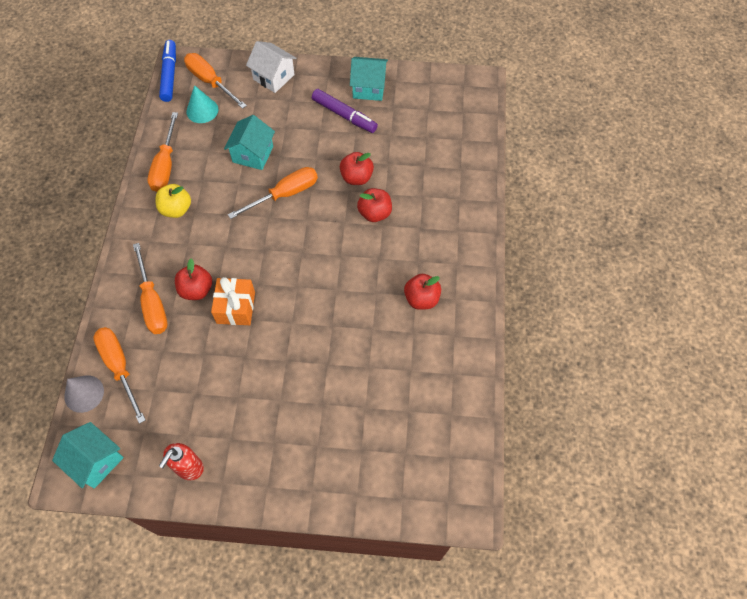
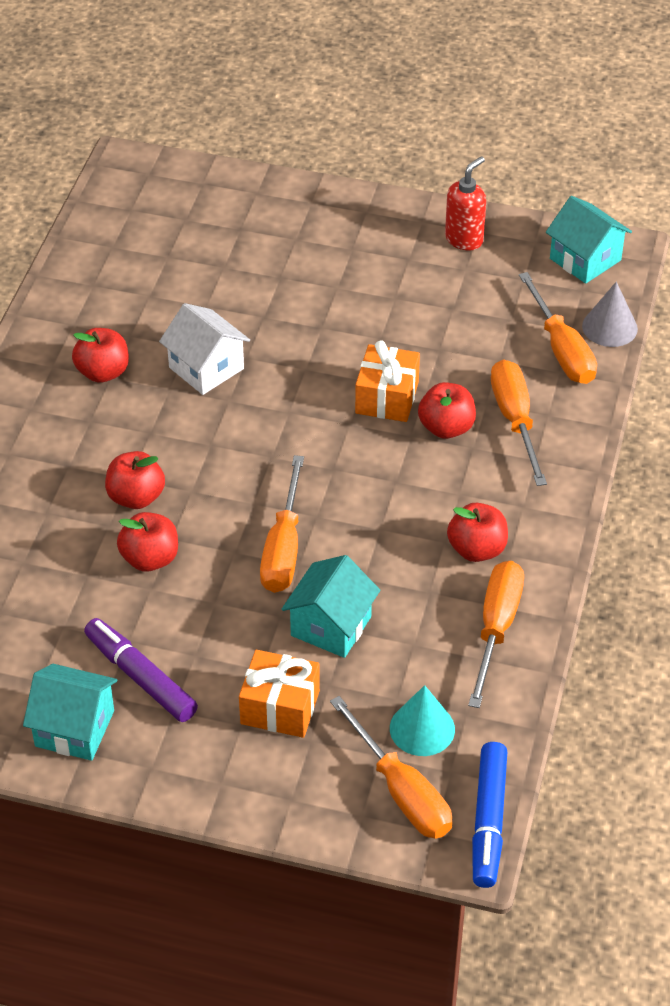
camera: 170 degrees left, 15 degrees down
yellow apple [155,184,191,218] -> red apple [447,503,508,562]
orange screwdriver [228,167,318,219] -> orange screwdriver turned 60 degrees counterclockwise [260,455,304,593]
white house [246,41,296,93] -> white house moved to [159,303,250,395]
none -> orange gift [239,650,320,738]

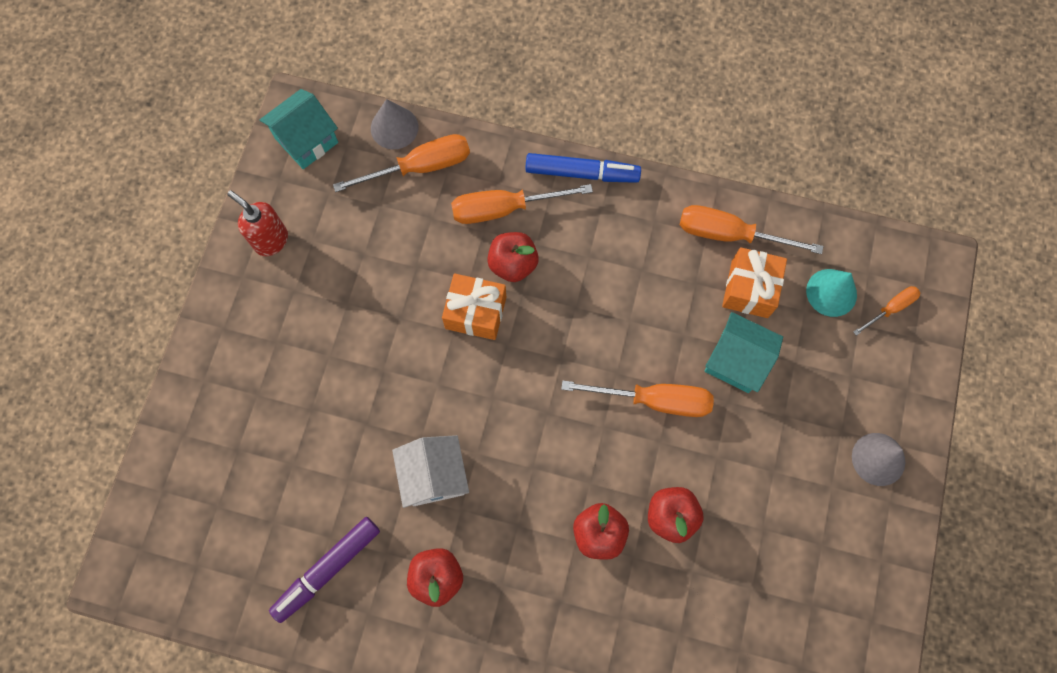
camera: 90 degrees left, 25 degrees up
turquoise house [23,664,117,761] -> none
purple marker [84,618,198,722] -> purple marker moved to [269,517,380,623]
white house [159,303,250,395] -> white house turned 60 degrees counterclockwise [392,435,469,508]
orange gift [239,650,320,738] -> orange gift moved to [722,247,787,318]
orange screwdriver [330,696,452,839] -> orange screwdriver [853,286,920,336], size x0.56
red apple [447,503,508,562] -> none
blue marker [472,742,507,888] -> blue marker moved to [525,153,641,183]
none -> grey cone [852,433,905,486]

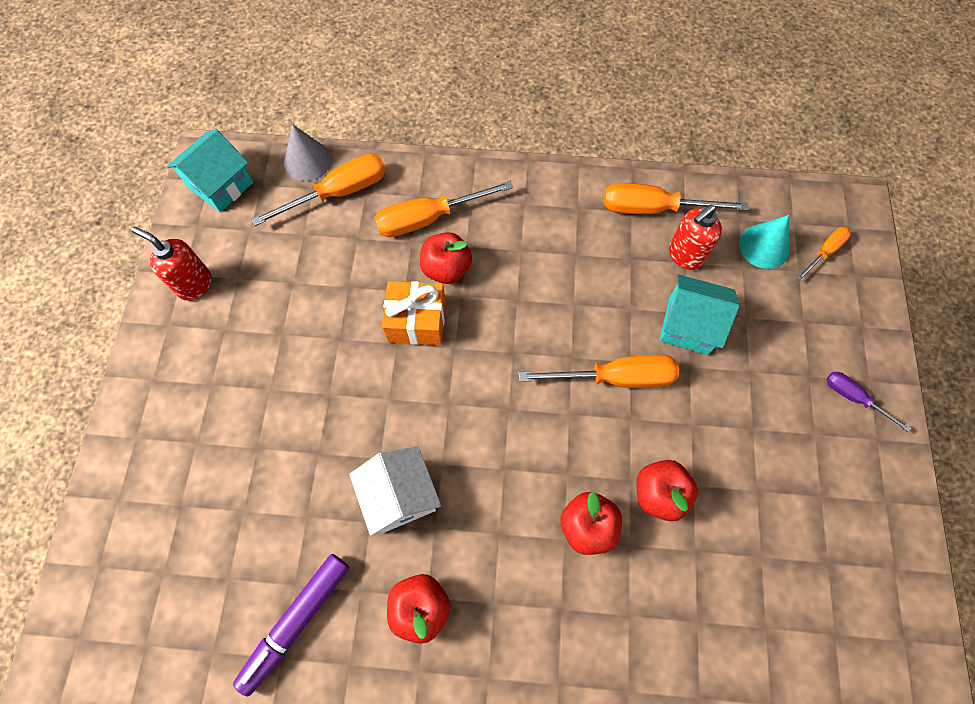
camera: 10 degrees left, 5 degrees down
blue marker [525,153,641,183] -> none
orange gift [722,247,787,318] -> red soap dispenser [669,205,722,270]
grey cone [852,433,905,486] -> purple screwdriver [827,372,911,432]

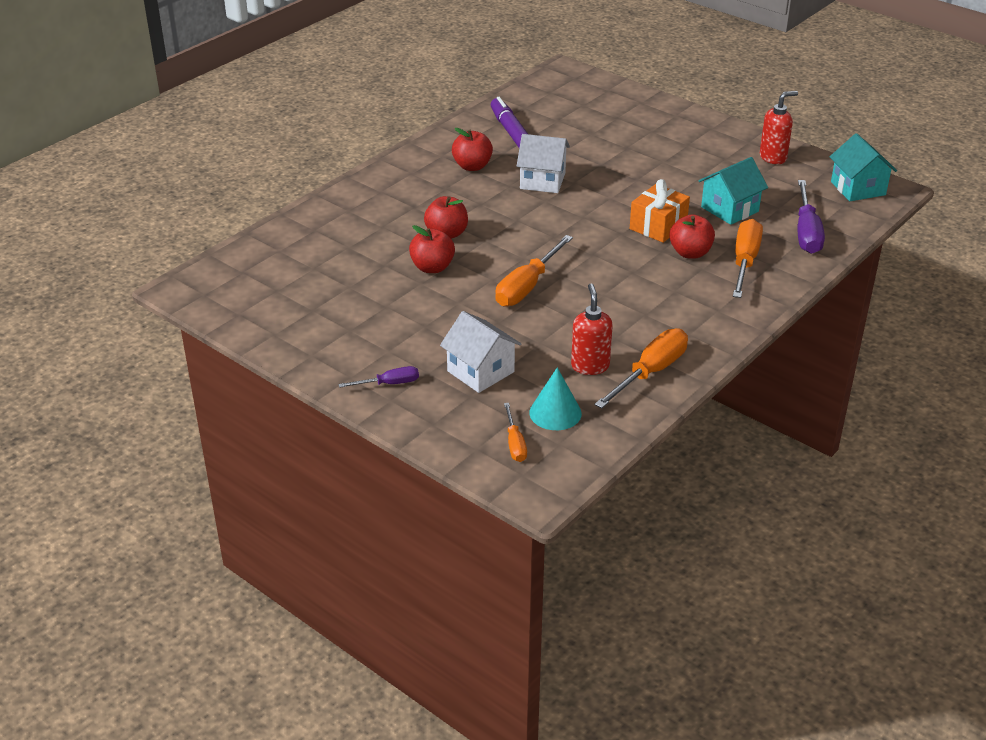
camera: 125 degrees right, 30 degrees down
orange screwdriver [251,154,386,226] -> purple screwdriver [798,180,825,254]
grey cone [284,125,332,181] -> none
turquoise house [659,274,740,355] -> turquoise house moved to [699,157,768,225]
none -> white house [440,311,521,393]

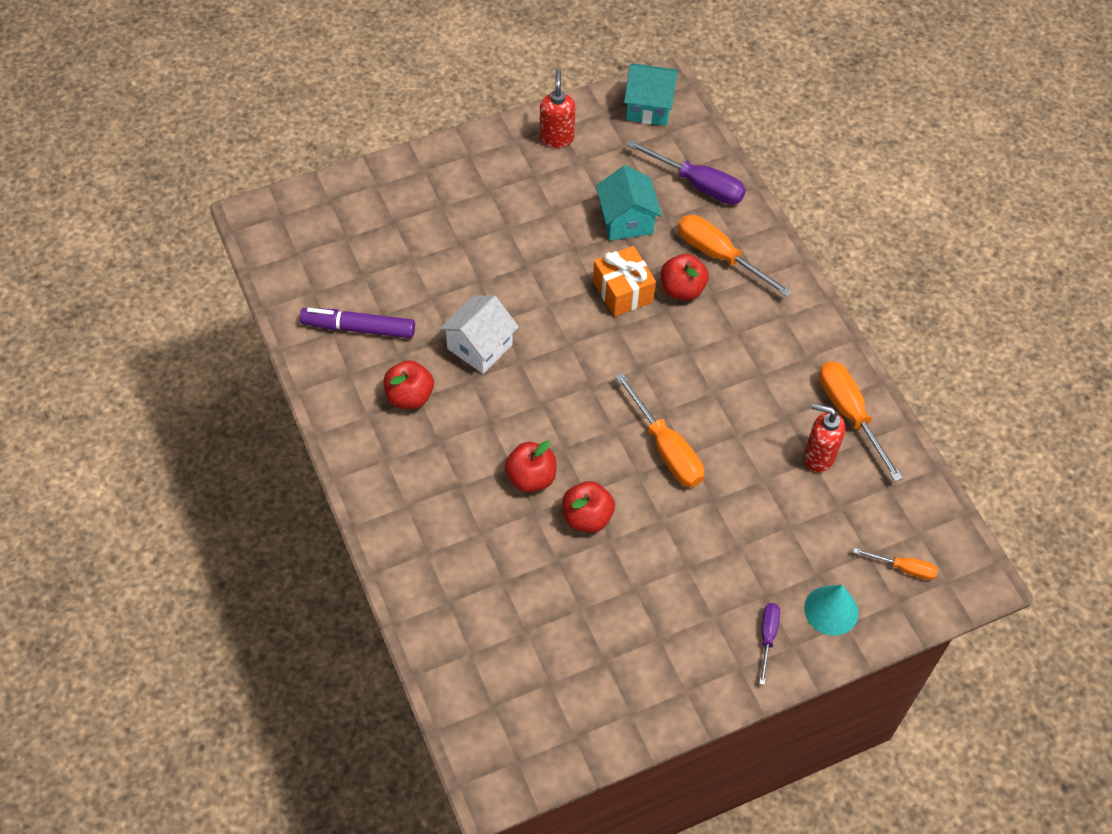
camera: 65 degrees left, 20 degrees up
white house [440,311,521,393] -> none
turquoise cone [529,367,582,430] -> turquoise cone moved to [804,585,859,636]

